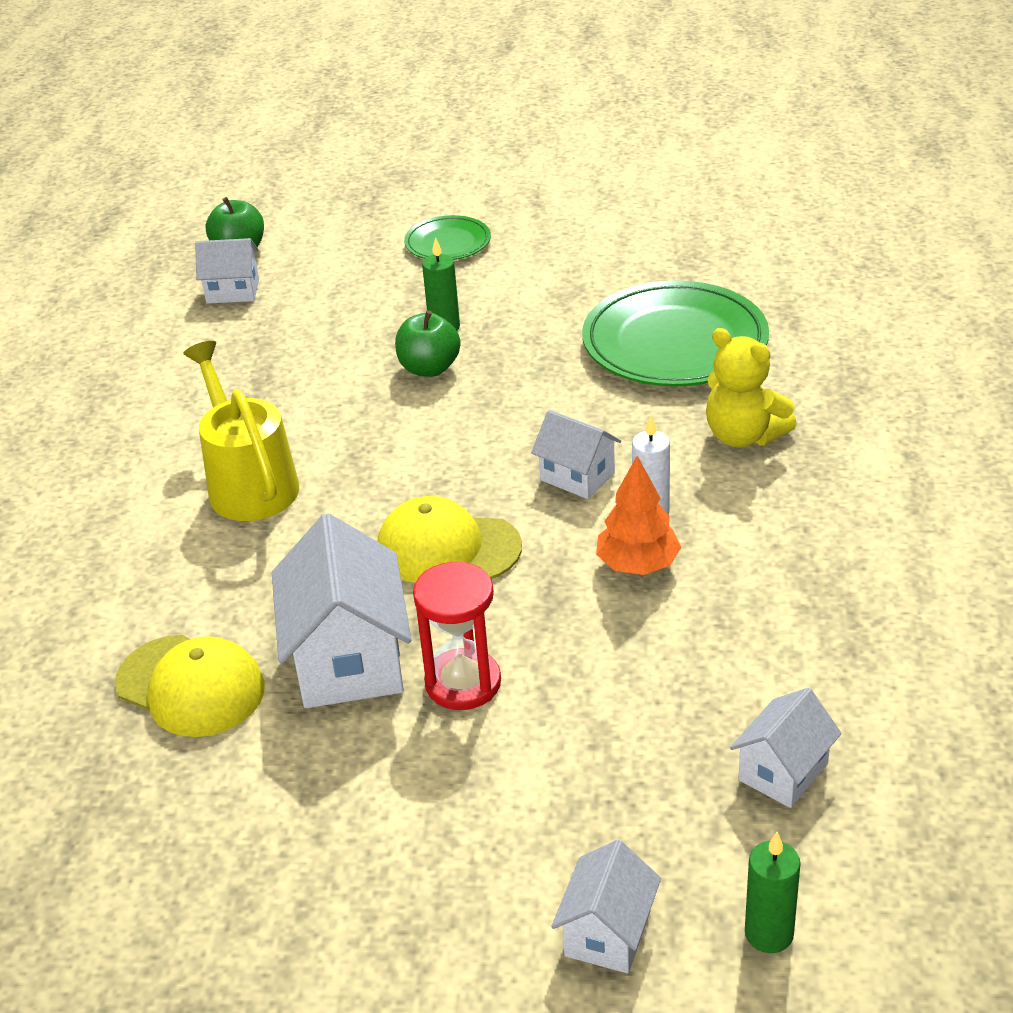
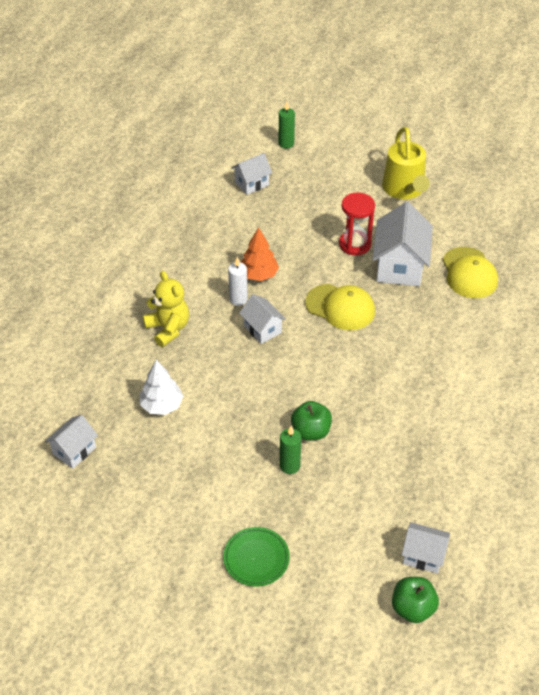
camera: 165 degrees left, 10 degrees up
yellow cap [115,635,265,737] -> yellow cap turned 150 degrees counterclockwise [443,247,498,298]
yellow watering can [183,341,299,521] -> yellow watering can moved to [382,127,430,199]
white house [552,840,661,974] -> white house moved to [45,415,98,469]
green plate [582,281,769,386] -> white tree [140,360,183,415]

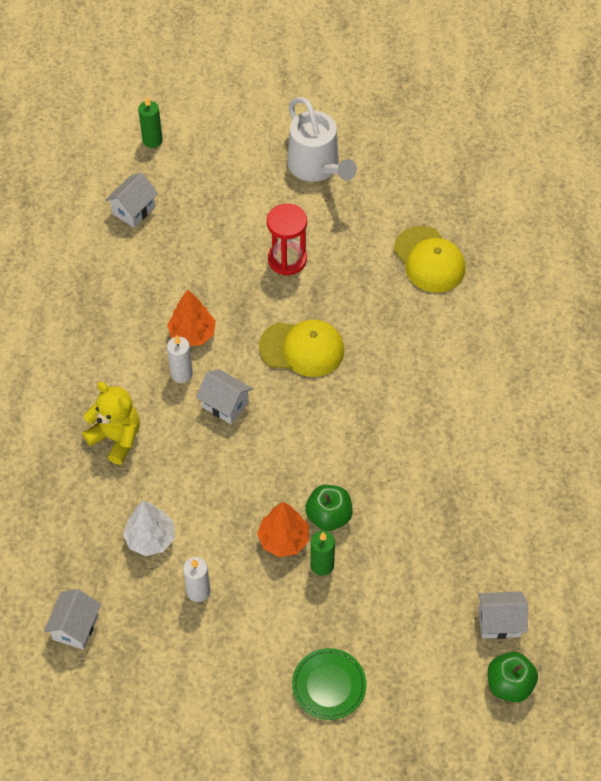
camera: 20 degrees left, 10 degrees up
white house [372,202,433,286] -> none
yellow watering can [382,127,430,199] -> white watering can [287,97,357,182]
none -> white candle [183,557,211,602]
none -> orange tree [257,502,309,557]

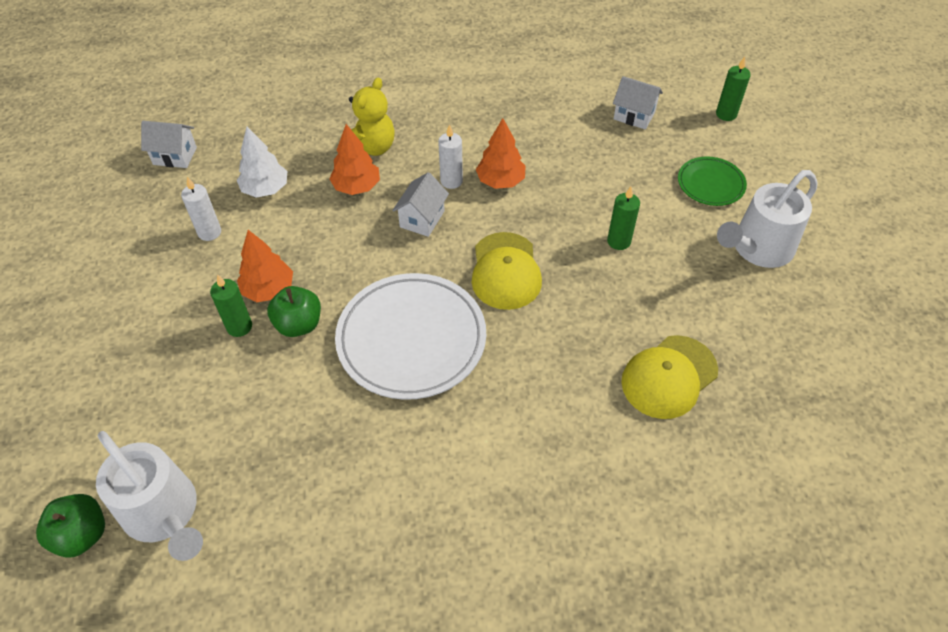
camera: 80 degrees right, 5 degrees down
red hourglass [267,204,307,275] -> green candle [607,187,640,250]
green plate [292,648,366,720] -> green plate moved to [678,156,747,206]
white house [478,591,528,639] -> white watering can [96,431,203,561]
none -> orange tree [329,124,380,195]
none -> white plate [335,273,486,400]

